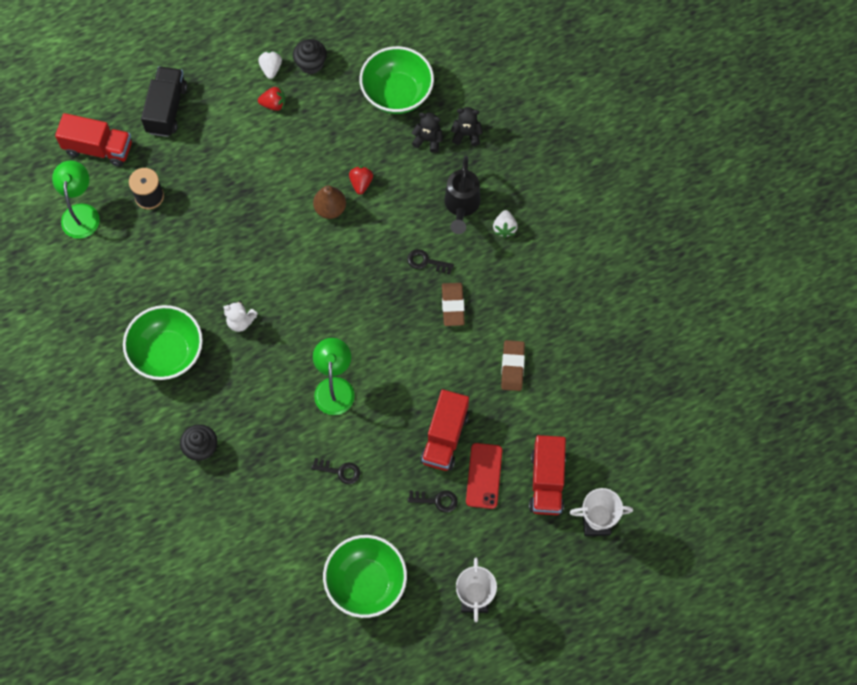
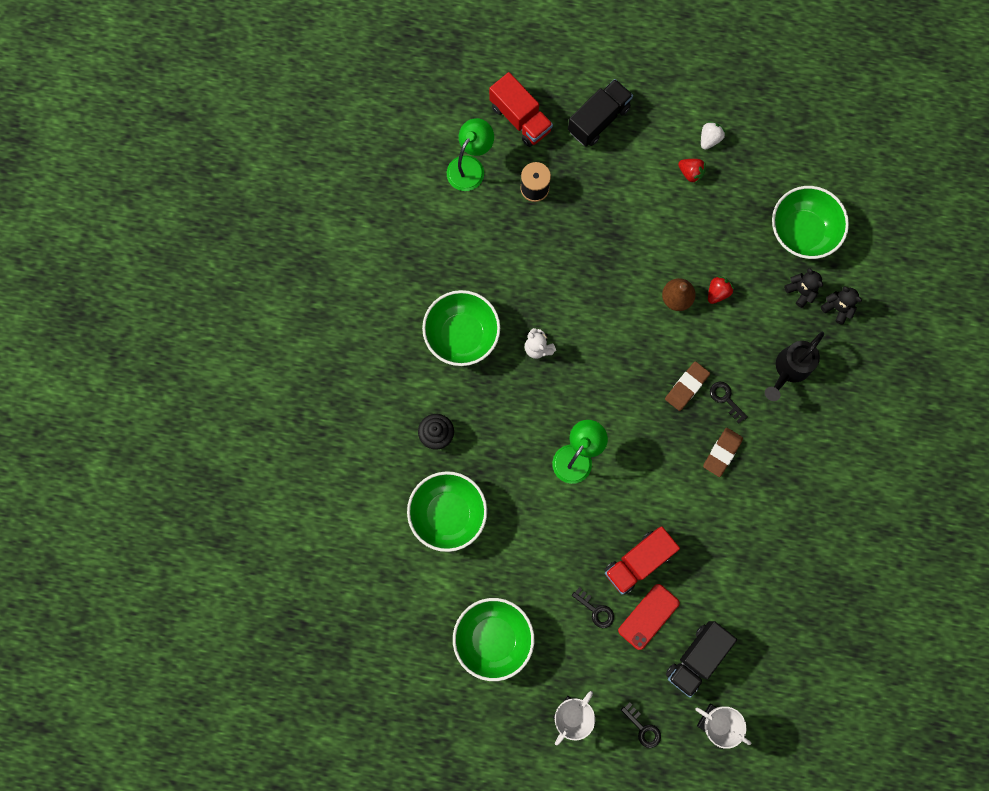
camera: 35 degrees right, 10 degrees up
black cupcake [293,39,327,74] -> none
black key [311,458,360,484] -> black key moved to [621,702,661,748]
white strawberry [493,210,518,238] -> none
brown eraser [501,340,525,391] -> brown eraser moved to [665,361,710,411]
red truck [529,435,566,515] -> black truck [666,621,737,698]
none -> green bowl [407,471,487,552]

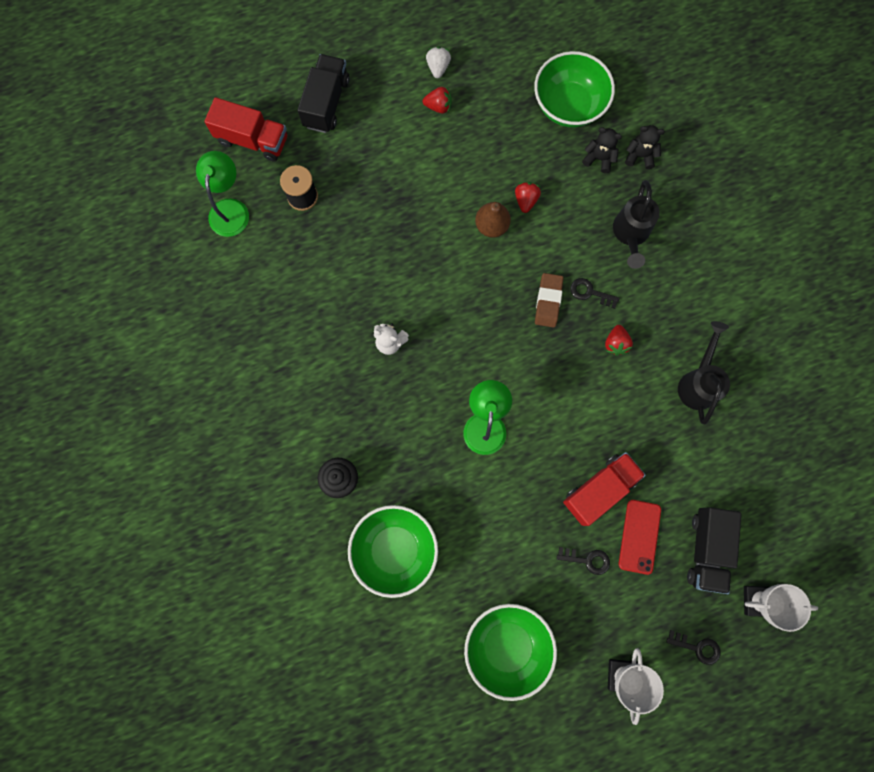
camera: 30 degrees left, 0 degrees up
green bowl [422,290,500,366] -> none
red truck [605,526,680,595] -> red truck turned 150 degrees counterclockwise [563,452,646,526]
brown eraser [703,428,743,477] -> red strawberry [605,325,633,356]
none -> black watering can [678,321,730,425]

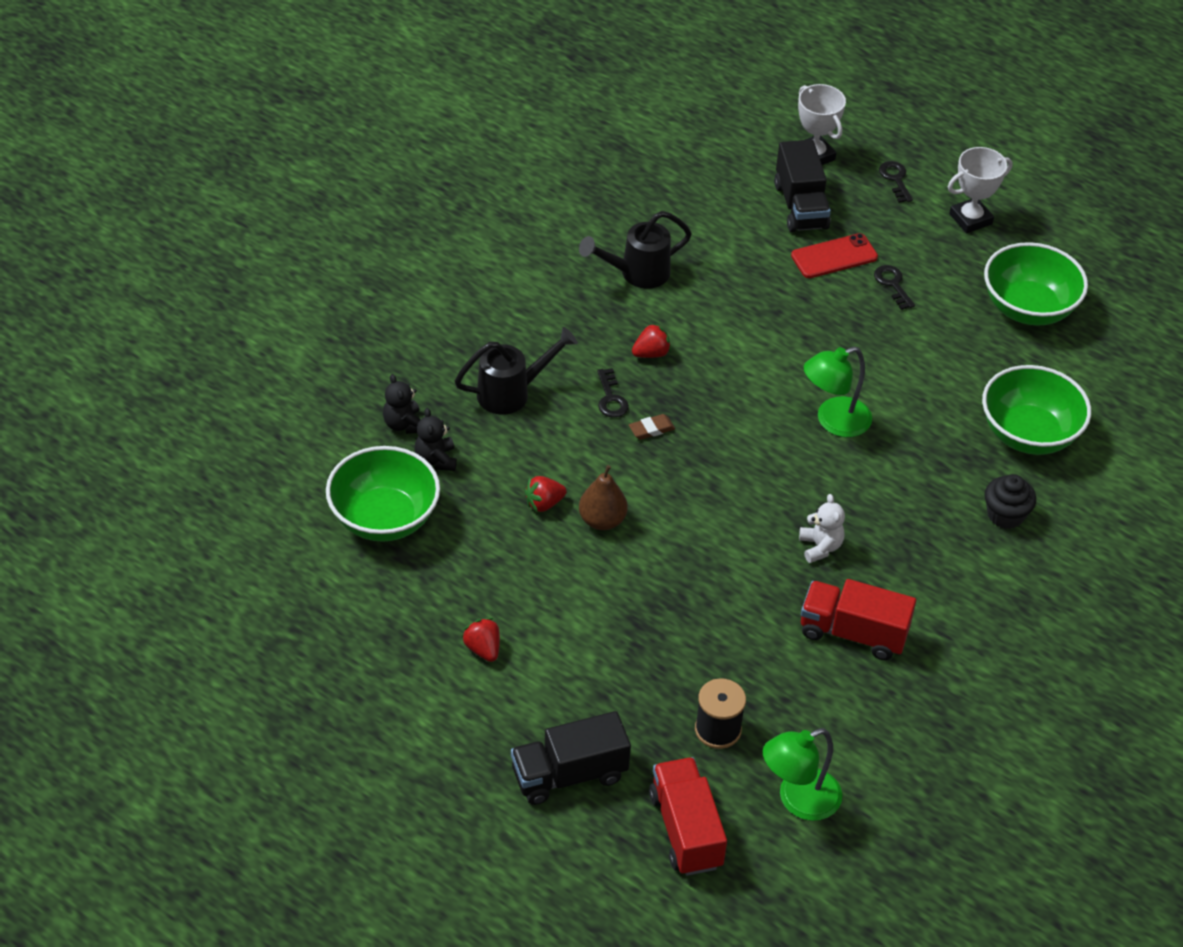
camera: 125 degrees left, 30 degrees down
white strawberry [426,47,451,78] -> none
brown eraser [535,273,563,327] -> brown eraser [629,414,675,440], size x0.65
red truck [563,452,646,526] -> red truck moved to [801,579,916,660]
black truck [687,507,741,594] -> black truck turned 105 degrees clockwise [774,140,831,232]

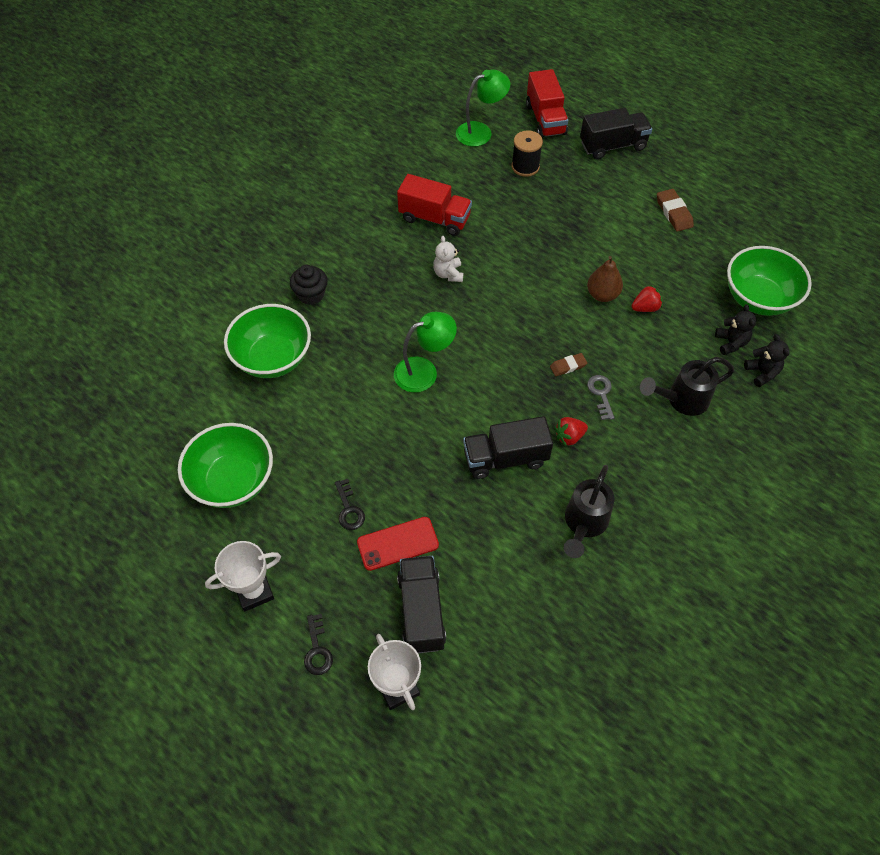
camera: 175 degrees left, 10 degrees up
red strawberry [462,618,500,662] -> brown eraser [657,189,694,232]
black watering can [579,211,692,289] -> black watering can turned 135 degrees clockwise [564,465,615,558]
black key [597,368,629,418] -> grey key [587,375,614,420]
none -> black truck [463,416,553,479]

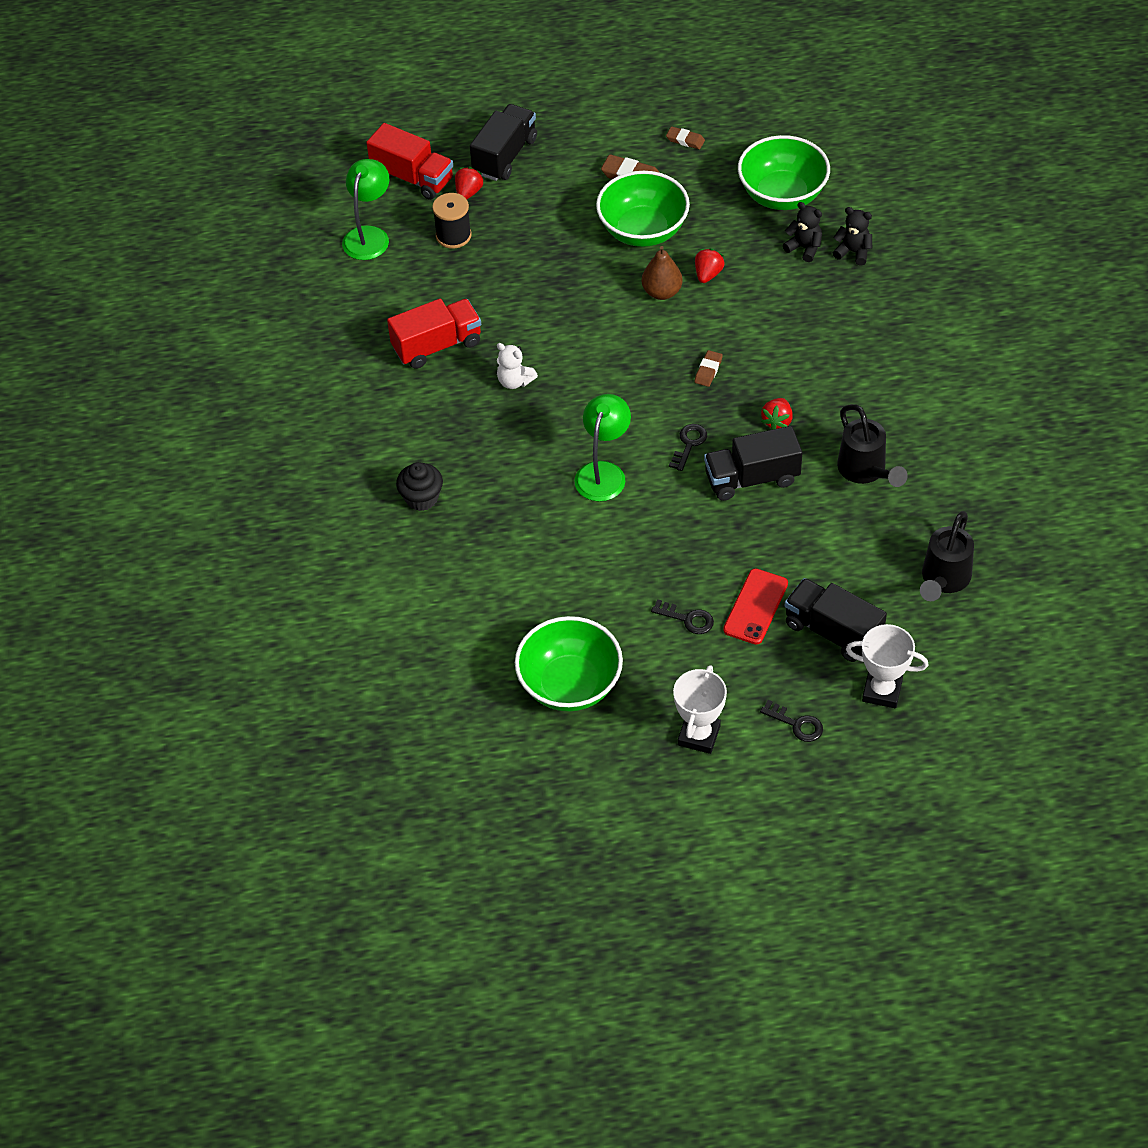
camera: 45 degrees left, 5 degrees down
green bowl [224,304,311,378] -> green bowl moved to [596,171,690,247]
black truck [463,416,553,479] -> black truck turned 45 degrees clockwise [704,426,802,501]
grey key [587,375,614,420] -> none
black watering can [640,357,734,416] -> black watering can moved to [920,511,974,601]
none -> red strawberry [455,167,484,199]
none -> brown eraser [666,126,705,149]
none -> black key [669,424,707,471]

